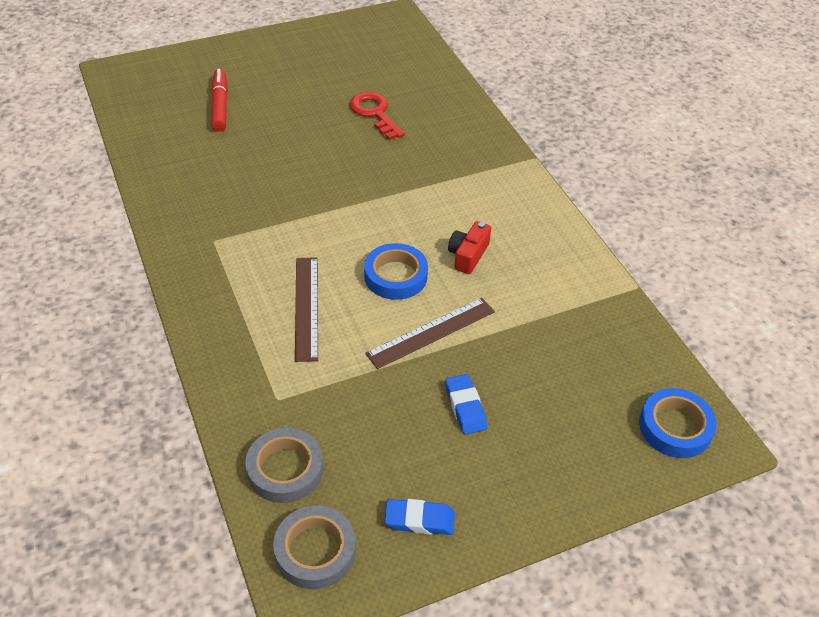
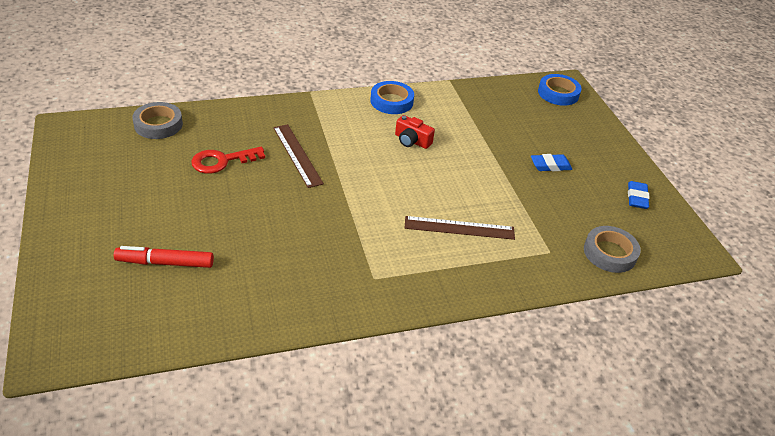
camera: 85 degrees left, 5 degrees down
grey tape [273,506,356,589] -> grey tape moved to [132,102,183,139]
blue tape [364,243,428,300] -> blue tape moved to [370,81,414,114]
brown ruler [365,298,495,369] -> brown ruler moved to [273,124,324,188]

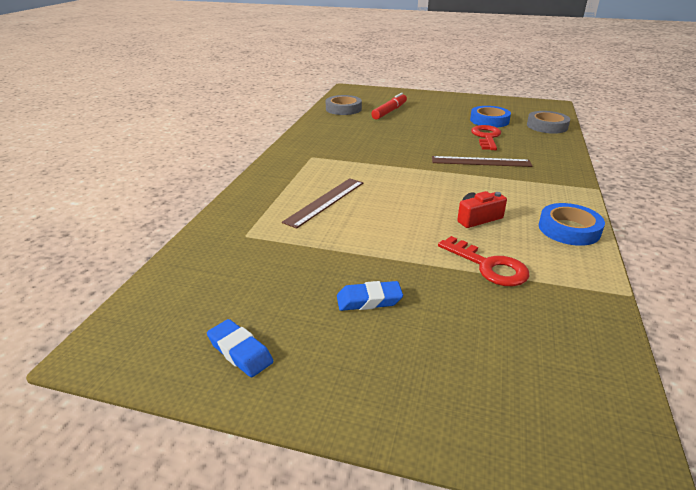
camera: 125 degrees right, 10 degrees down
blue eraser [531,154,572,171] -> blue eraser turned 60 degrees clockwise [337,281,403,311]
blue tape [538,74,582,106] -> blue tape moved to [470,106,511,127]
grey tape [584,226,641,273] -> grey tape moved to [326,95,362,115]
none -> red key [438,236,530,286]

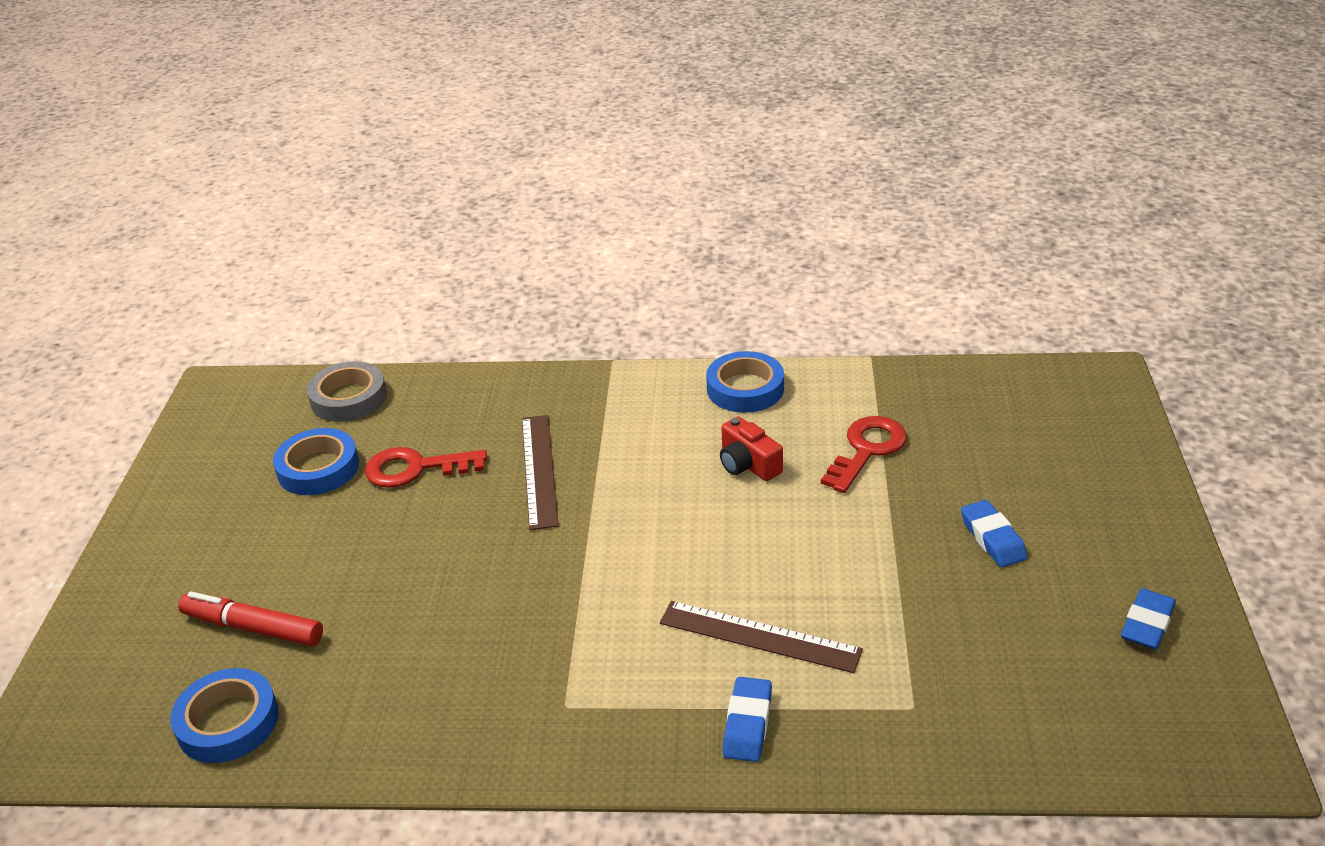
camera: 100 degrees left, 5 degrees up
grey tape [326,95,362,115] -> blue tape [170,668,279,763]
none -> blue eraser [723,677,772,762]

